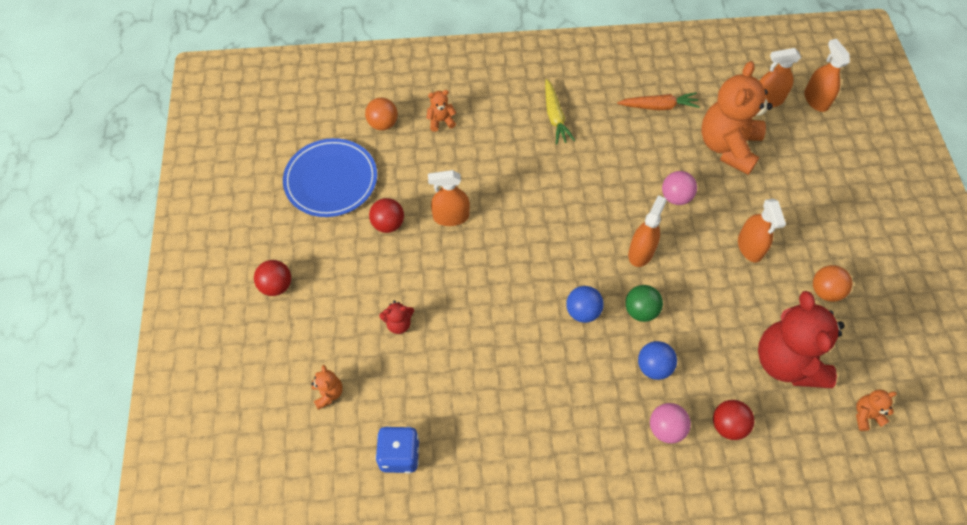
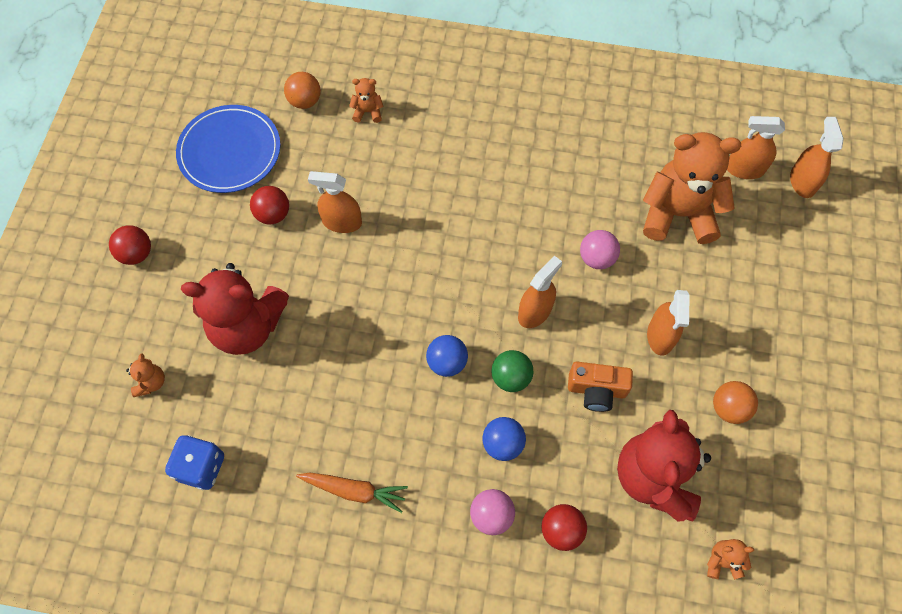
camera: 15 degrees right, 5 degrees up
red teddy bear [379,300,414,334] -> red teddy bear [181,263,289,355], size x2.40
yellow carrot [545,79,575,145] -> none
orange carrot [617,92,700,110] -> orange carrot moved to [296,472,408,513]
orange teddy bear [701,61,773,175] -> orange teddy bear turned 60 degrees clockwise [643,132,741,244]
none -> orange camera [568,362,633,412]

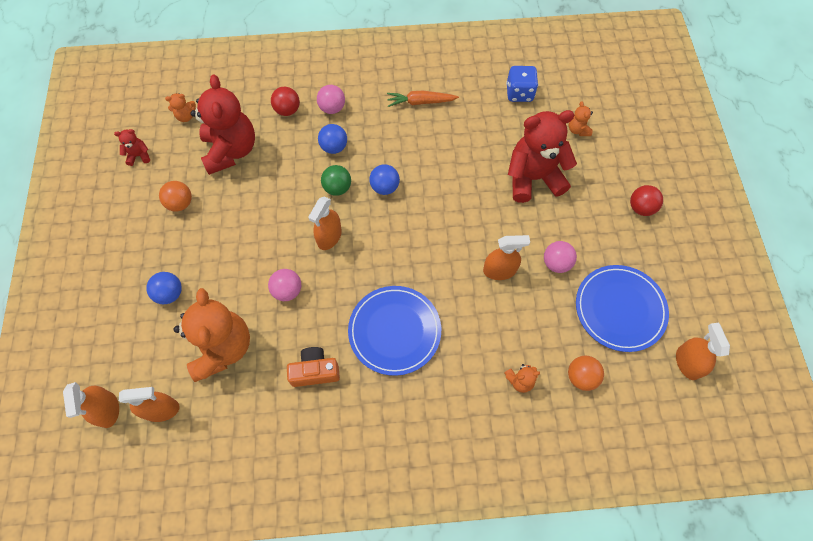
camera: 165 degrees right, 0 degrees up
red ball [250,186,289,225] -> pink ball [544,241,577,273]
orange camera [568,362,633,412] -> orange camera moved to [287,347,340,387]
orange teddy bear [643,132,741,244] -> orange teddy bear turned 90 degrees counterclockwise [174,288,250,382]
orange spray bottle [647,290,690,356] -> orange spray bottle moved to [676,322,730,380]
none -> red teddy bear [114,129,150,166]
none -> blue ball [146,272,182,304]
none -> blue plate [348,286,441,376]

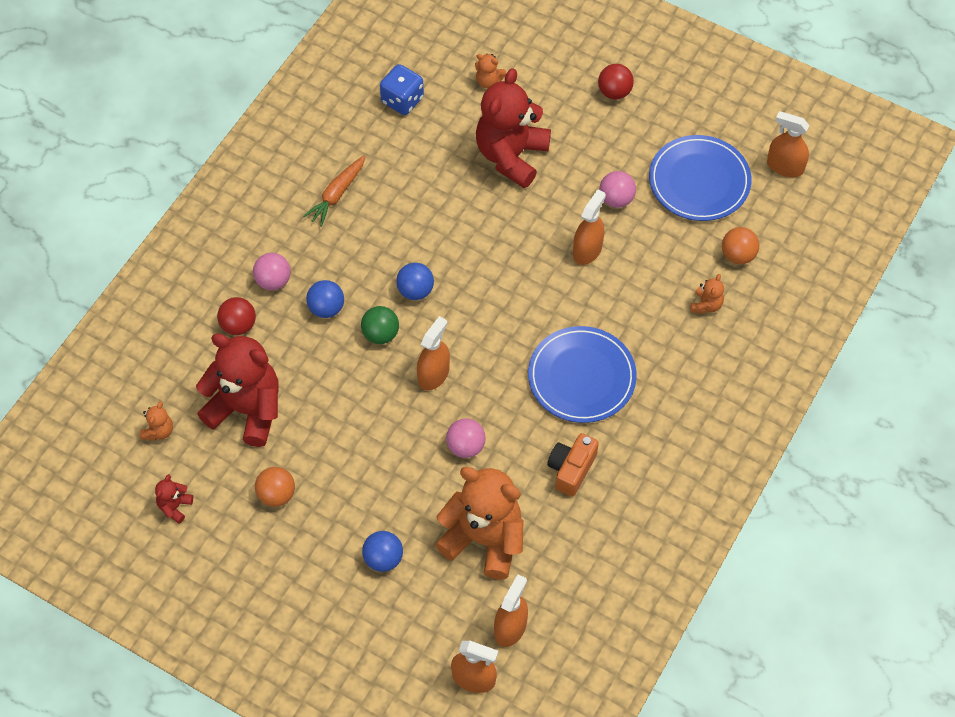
camera: 55 degrees left, 5 degrees down
orange spray bottle [309,196,342,250] -> orange spray bottle turned 120 degrees counterclockwise [417,316,450,391]

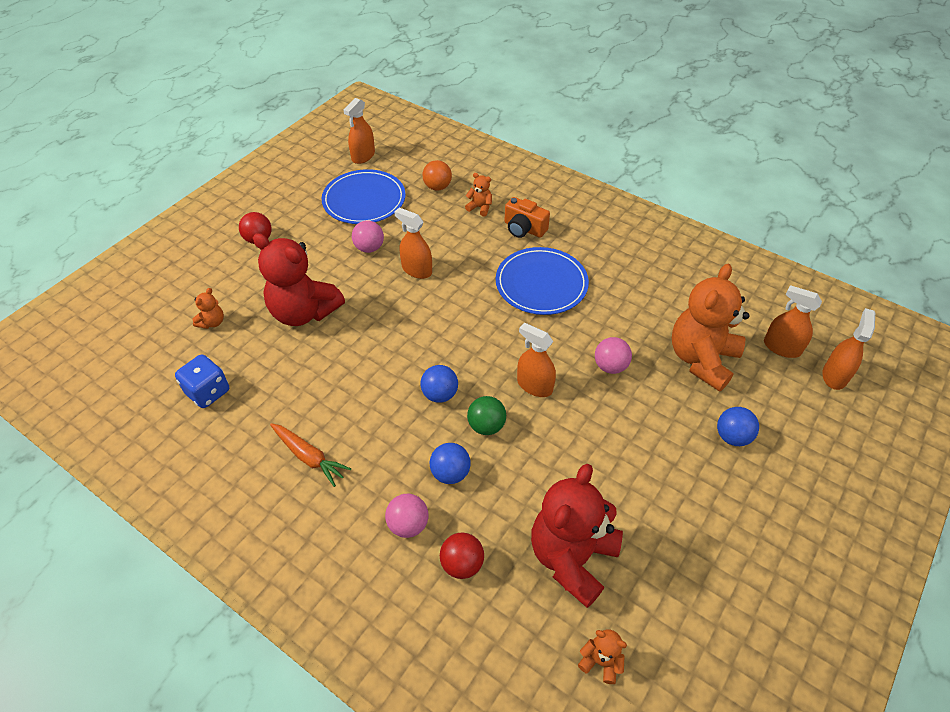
camera: 85 degrees left, 10 degrees down
red teddy bear [155,474,193,524] -> none
orange ball [255,467,295,507] -> none
orange camera [547,433,599,497] -> orange camera moved to [505,197,550,238]

